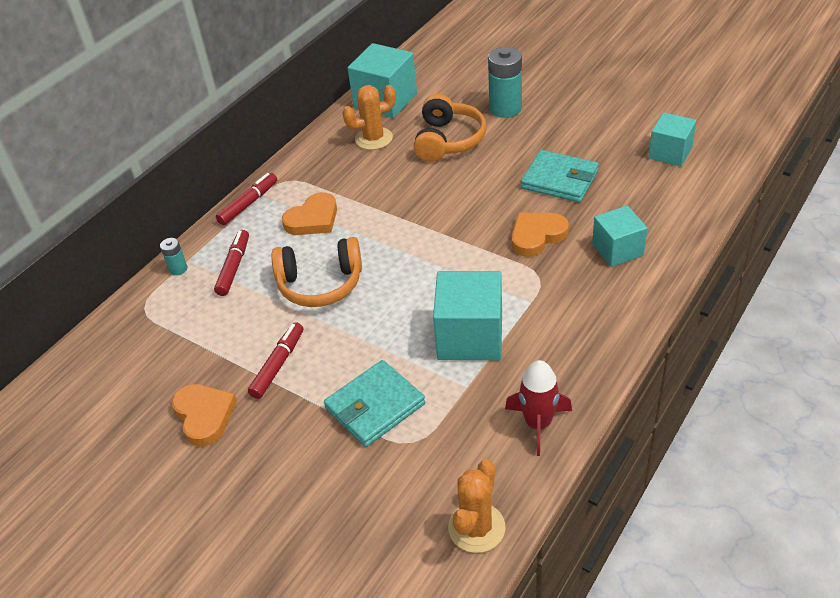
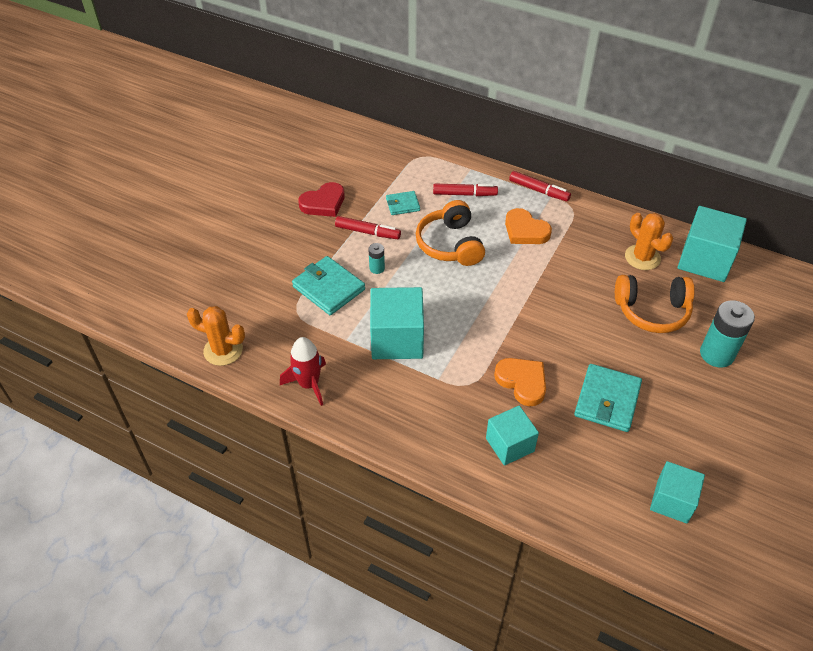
camera: 80 degrees right, 5 degrees up
turquoise battery [160,238,187,275] -> turquoise battery moved to [369,243,385,274]
orange heart [172,384,237,447] -> red heart [298,182,345,217]
none -> turquoise wallet [386,191,420,215]

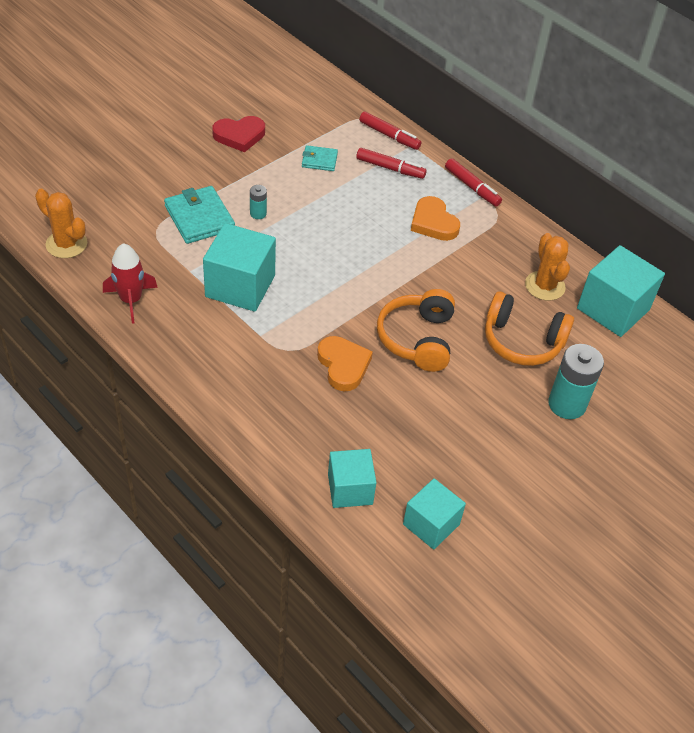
camera: 15 degrees right, 0 degrees up
red marker [335,216,401,239] -> red marker moved to [359,111,421,150]
orange headphones [416,200,485,266] -> orange headphones moved to [377,289,455,372]
turquoise cube [486,406,539,466] -> turquoise cube moved to [328,449,377,508]
turquoise wallet [574,364,642,432] -> none

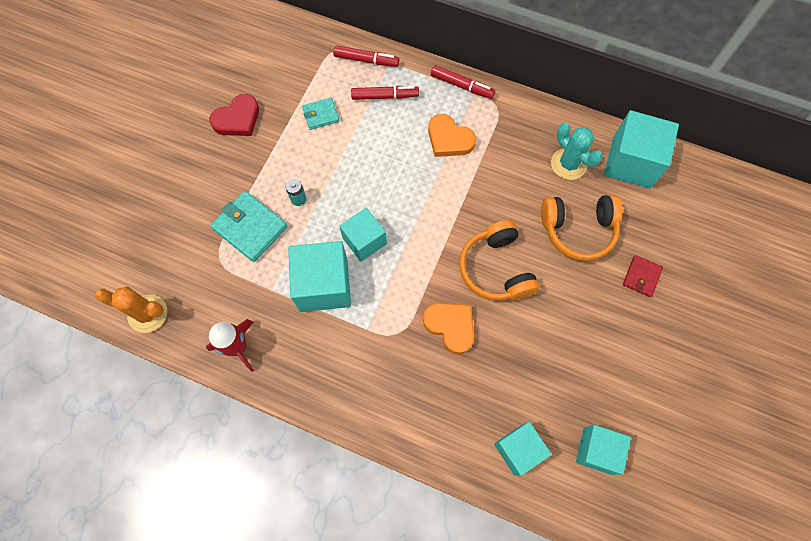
camera: 20 degrees left, 20 degrees up
orange cactus [525,233,570,301] -> turquoise cactus [551,123,603,180]
turquoise battery [548,344,604,419] -> red wallet [623,255,663,297]
none -> turquoise cube [339,208,387,262]

